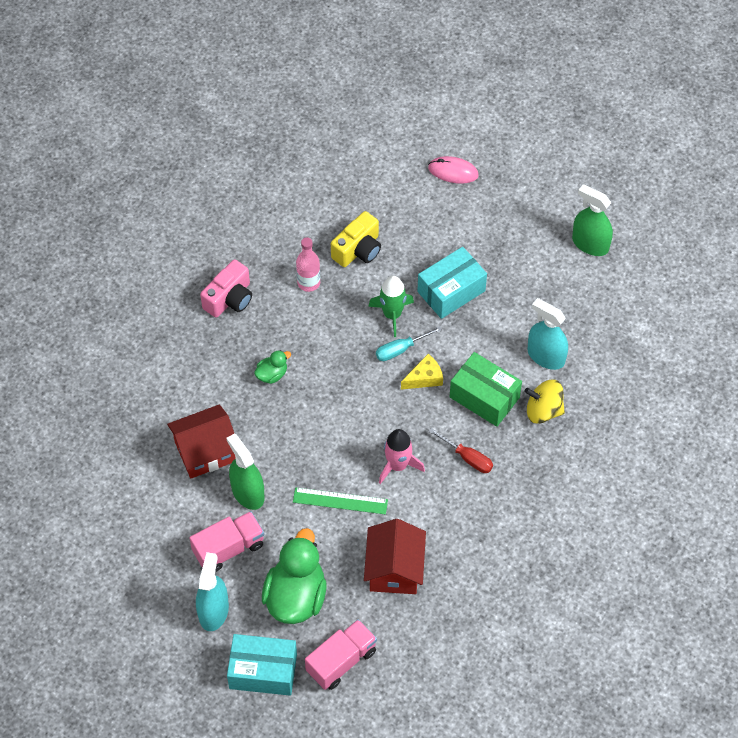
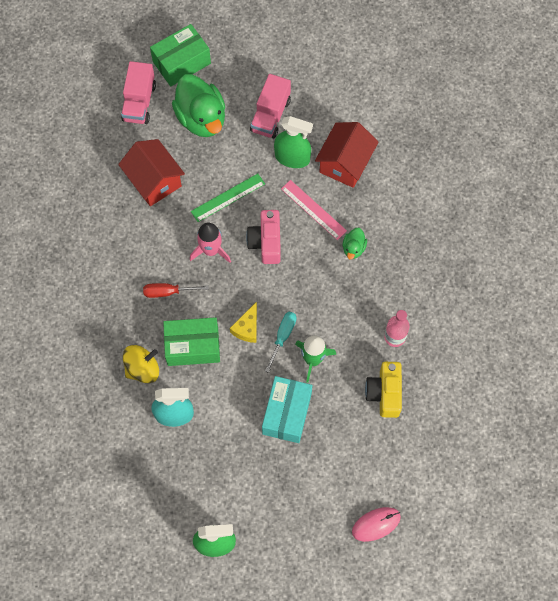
camera: 140 degrees right, 10 degrees up
turquoise spray bottle [196,552,229,631] -> none
pink camera [200,260,252,317] -> pink camera moved to [246,210,281,264]
turquoise box [227,634,297,696] -> green box [150,24,211,87]
none -> pink ruler [281,180,347,240]

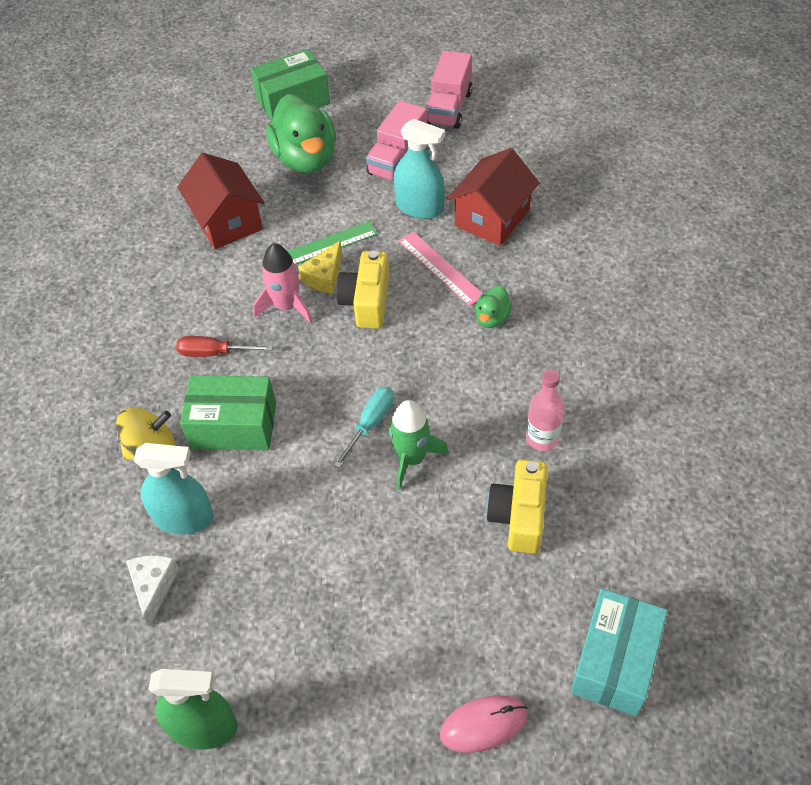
camera: 10 degrees right, 15 degrees down
pink truck [121,61,156,124] -> pink truck moved to [426,50,473,129]
yellow cheese [230,302,257,343] -> yellow cheese moved to [298,241,342,294]
pink camera [246,210,281,264] -> yellow camera [336,250,389,329]
turquoise box [262,376,312,443] -> turquoise box moved to [571,588,668,716]
green spray bottle [274,116,313,168] -> turquoise spray bottle [394,119,445,219]
none -> white cheese [126,555,179,626]

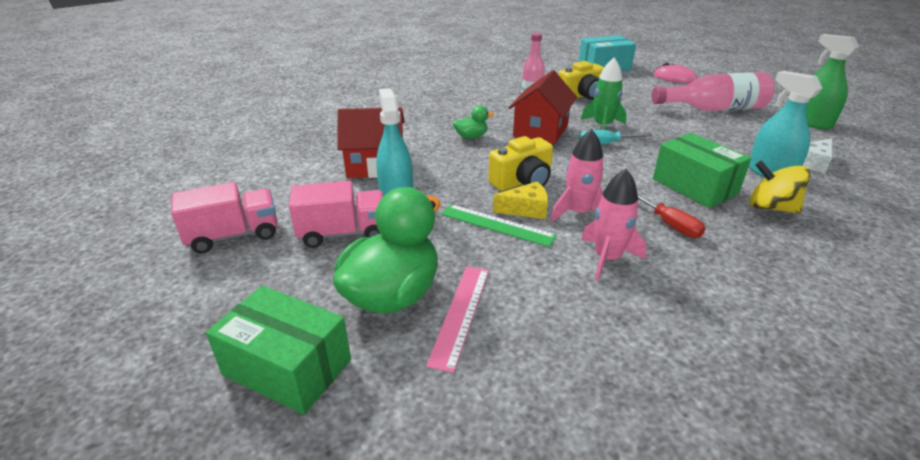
camera: 130 degrees left, 20 degrees down
red house [177,153,265,249] -> red house moved to [509,70,577,144]
pink ruler [398,231,483,306] -> pink ruler moved to [426,266,489,373]
none -> pink rocket [581,169,647,281]
none -> pink bottle [652,72,774,111]

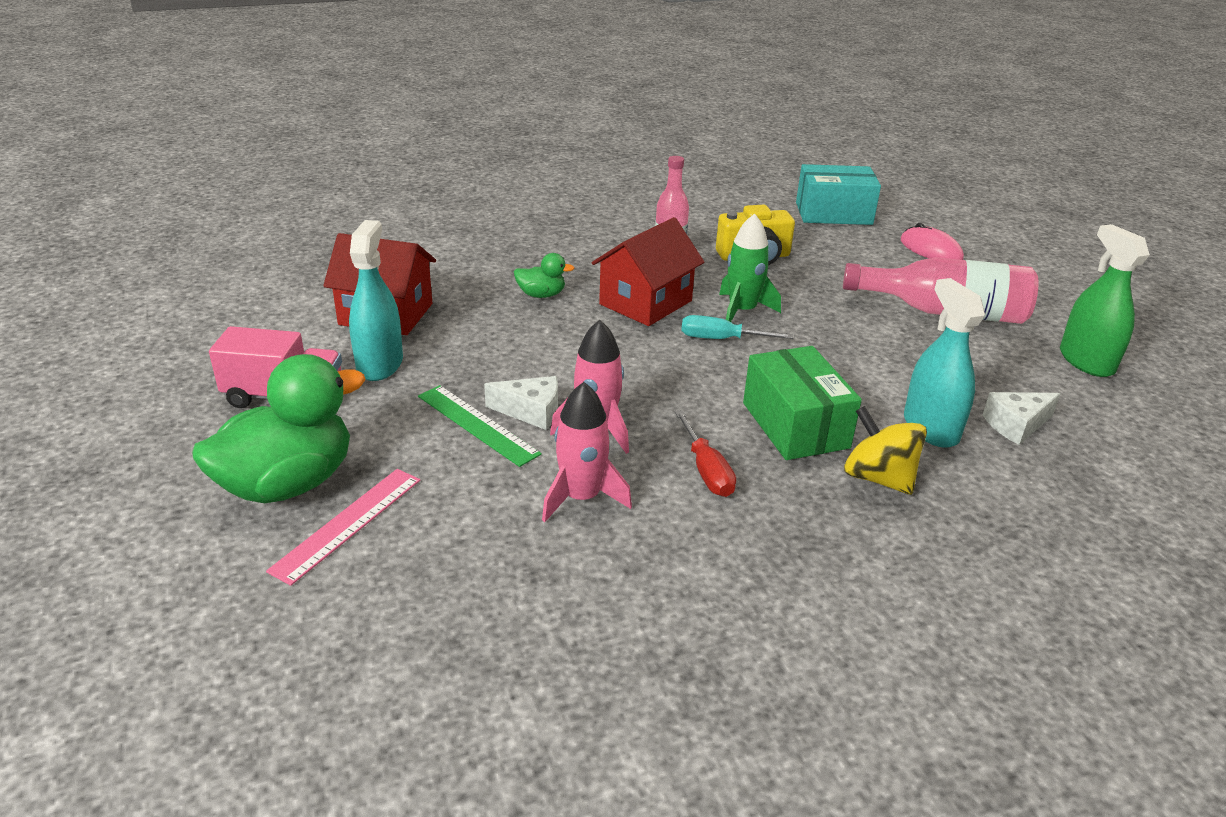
camera: 15 degrees right, 0 degrees up
pink truck [171,182,278,254] -> none
green box [206,285,351,415] -> none
yellow camera [488,136,553,191] -> none
yellow cheese [493,182,548,219] -> white cheese [484,376,558,430]

